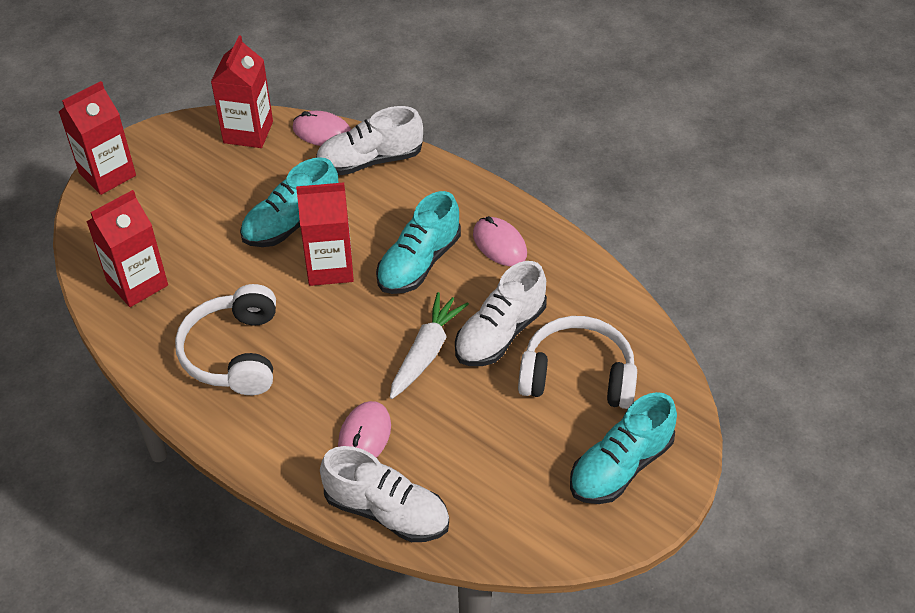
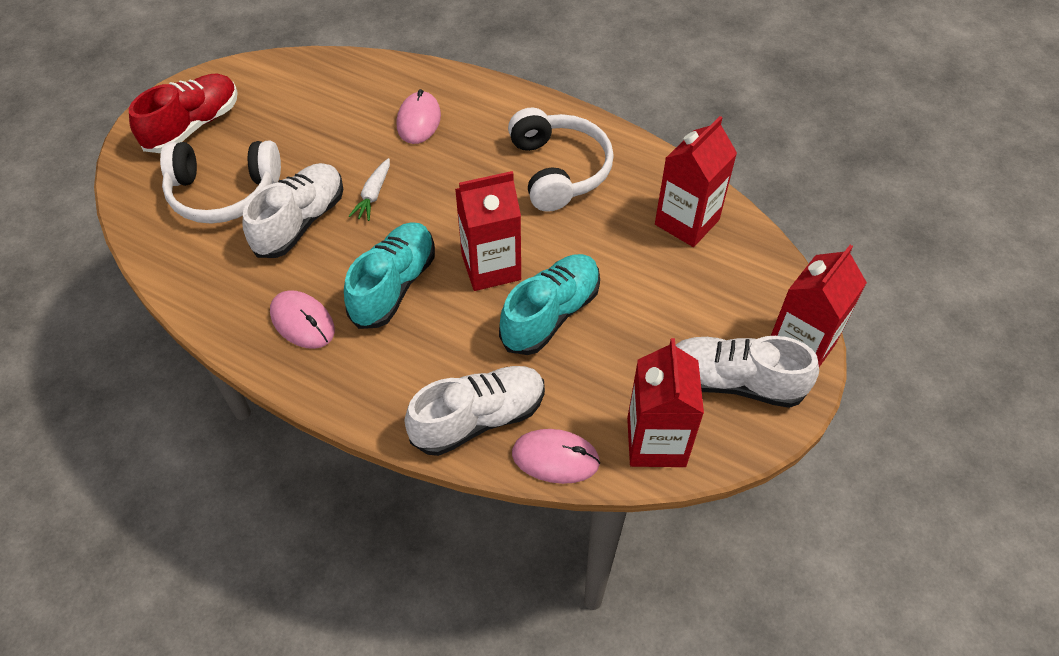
camera: 170 degrees right, 5 degrees up
white shoe [320,446,449,542] -> white shoe moved to [676,336,819,408]
white carrot [390,292,469,399] -> white carrot [349,158,390,221], size x0.61
turquoise shoe [570,392,677,504] -> red shoe [129,74,238,153]

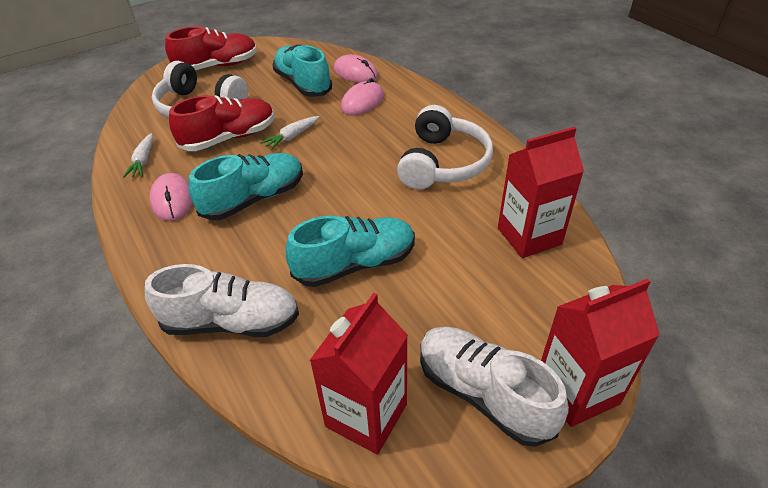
camera: 30 degrees right, 10 degrees down
white shoe [243,163,343,258] -> red shoe [169,95,274,151]
red carton [455,171,521,291] -> none
pink mouse [512,429,600,484] -> pink mouse moved to [334,54,378,83]
none -> white carrot [123,133,153,178]
none -> turquoise shoe [273,45,332,97]

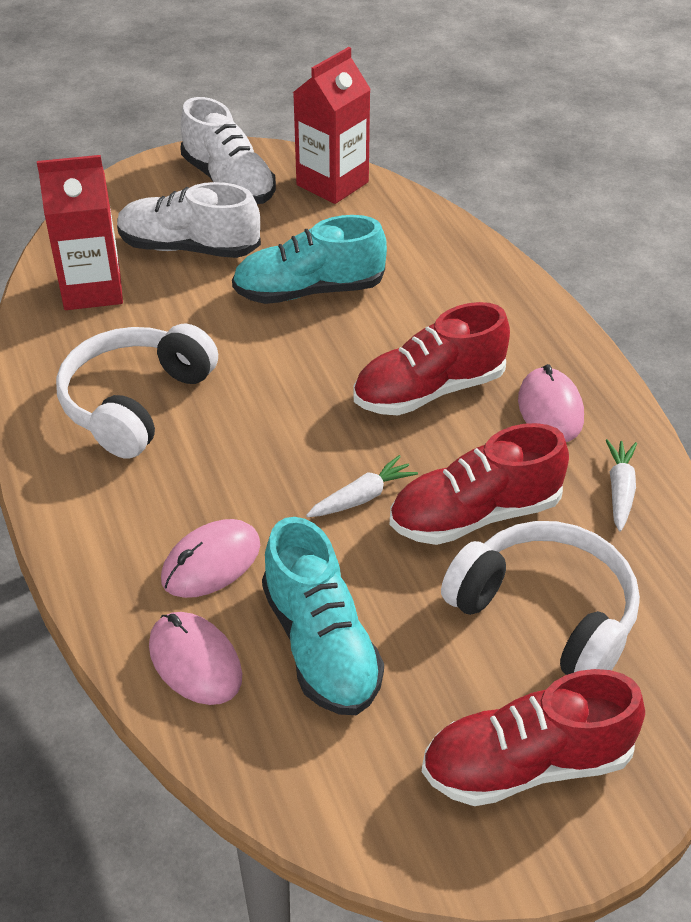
camera: 170 degrees left, 0 degrees up
white shoe [145,264,299,337] -> white shoe moved to [117,182,261,258]
turquoise shoe [189,153,303,220] -> red shoe [353,302,510,415]
red carton [541,278,660,427] -> none

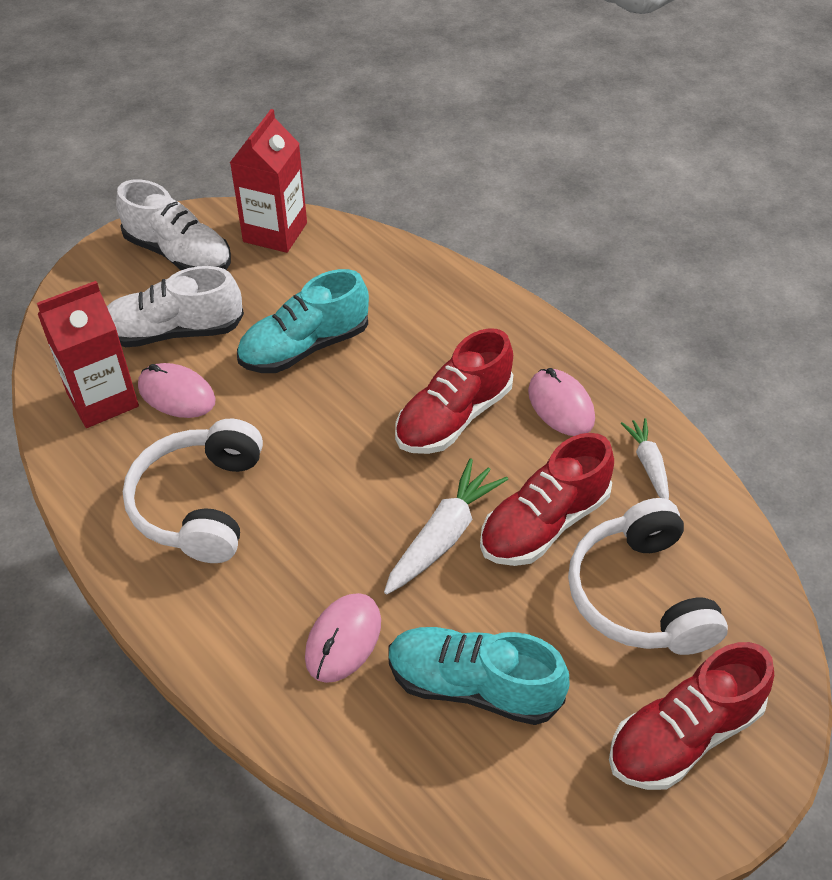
camera: 20 degrees left, 5 degrees up
pink mouse [149,612,242,705] -> pink mouse moved to [138,363,216,418]
turquoise shoe [262,517,384,715] -> turquoise shoe turned 150 degrees clockwise [389,627,569,725]
white carrot [306,455,418,517] -> white carrot [384,458,508,595], size x1.63
white headphones [441,521,640,675] -> white headphones turned 120 degrees counterclockwise [568,498,728,655]

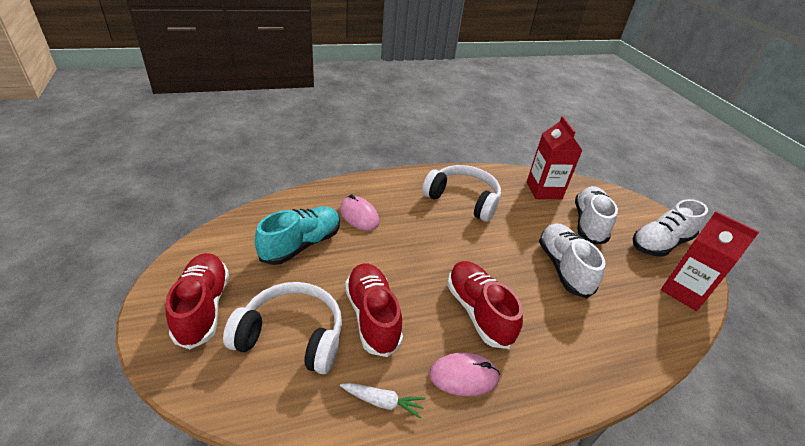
camera: 110 degrees right, 10 degrees down
pink mouse [138,363,216,418] -> none
turquoise shoe [237,269,369,373] -> white shoe [539,223,606,298]
white carrot [384,458,508,595] -> none

